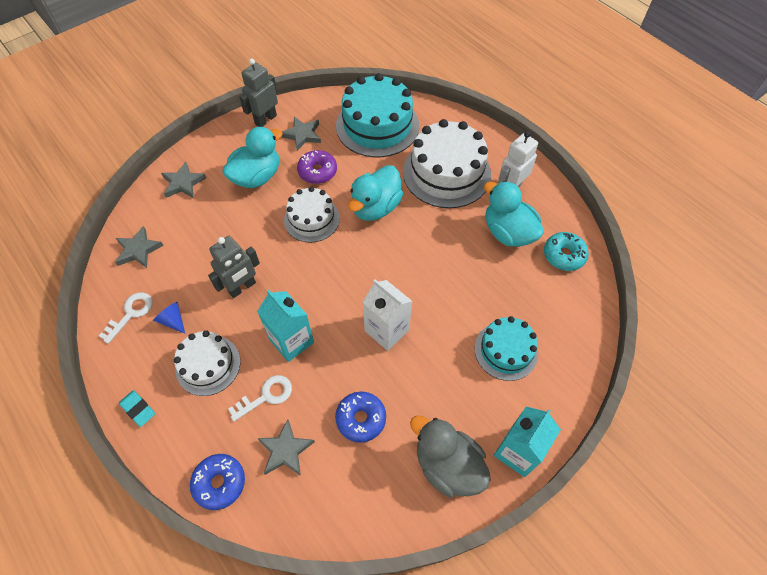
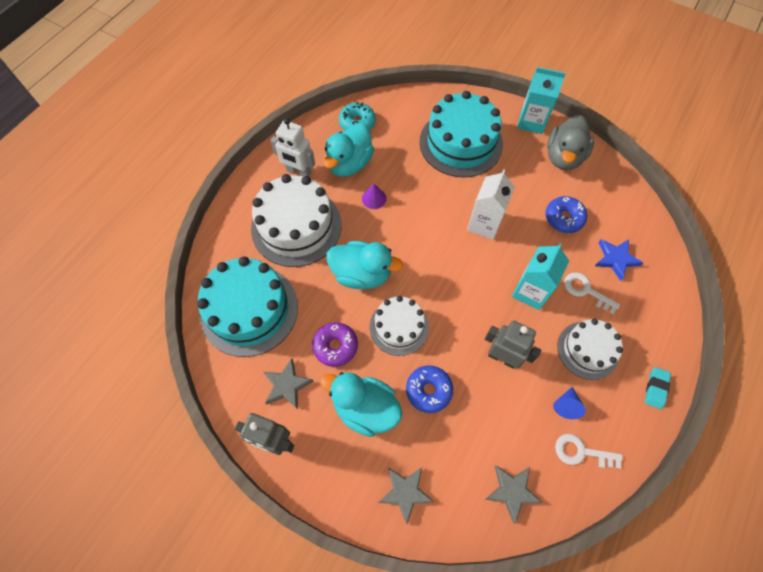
camera: 110 degrees left, 5 degrees up
blue donut [190,454,245,510] -> blue donut moved to [406,365,453,413]
grey star [257,419,315,476] -> blue star [595,239,643,281]
turquoise cake [475,316,538,381] -> turquoise cake [419,91,503,177], size x1.67
none -> purple cone [362,184,386,209]

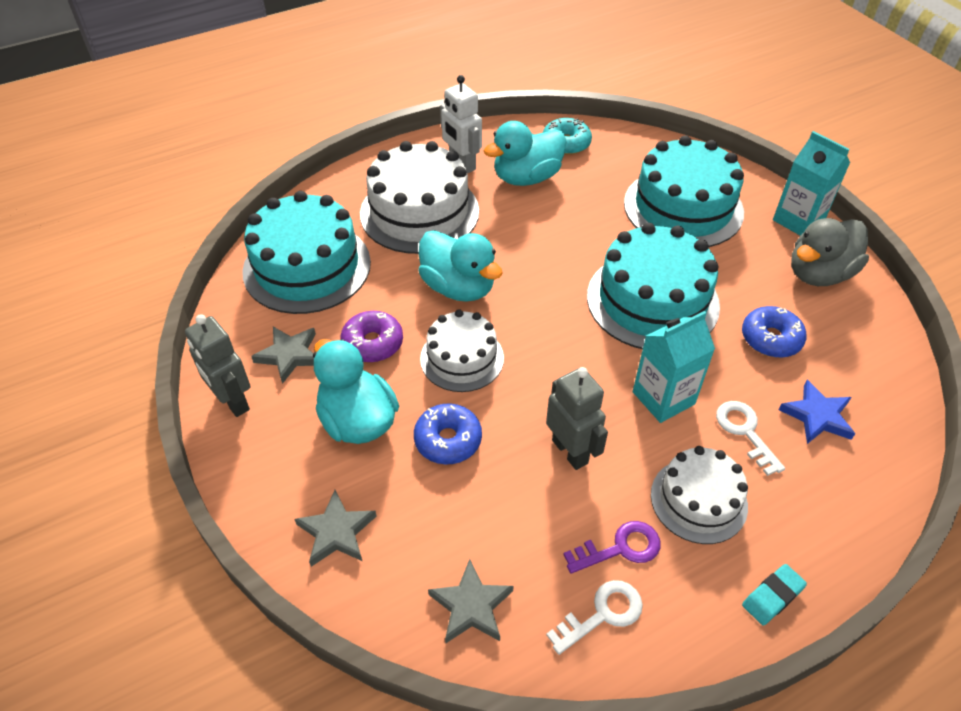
camera: 30 degrees right, 15 degrees down
purple cone [362,184,386,209] -> none
white carton [467,169,515,240] -> turquoise cake [587,223,720,349]
blue cone [553,387,586,419] -> purple key [563,521,660,574]
white key [555,434,623,469] -> white key turned 105 degrees clockwise [546,580,643,655]

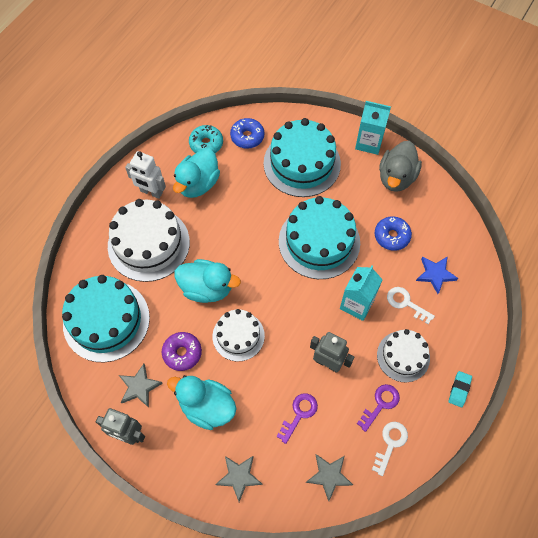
camera: 30 degrees left, 15 degrees up
blue donut [414,403,482,464] -> blue donut moved to [230,118,264,149]
none -> purple key [276,393,318,444]

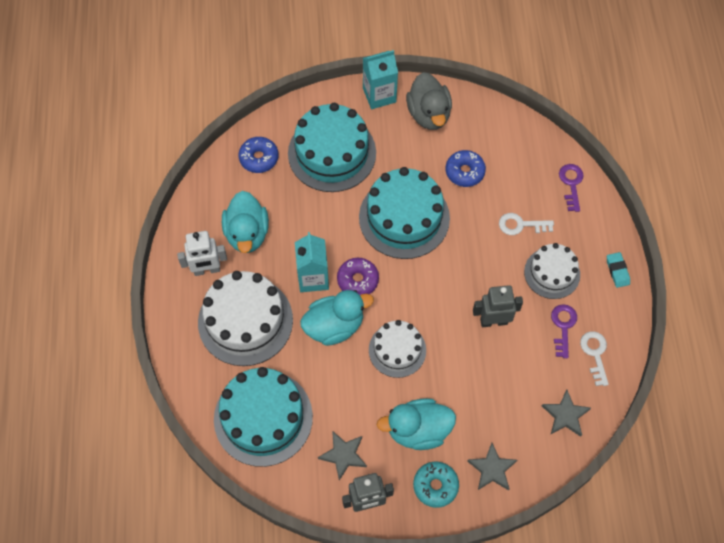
camera: 35 degrees left, 0 degrees up
purple donut [162,332,202,371] -> purple donut moved to [337,258,379,295]
turquoise donut [189,125,223,153] -> turquoise donut moved to [413,462,459,508]
purple key [276,393,318,444] -> purple key moved to [559,164,584,212]
turquoise carton [340,266,383,321] -> turquoise carton moved to [295,232,329,292]
blue star [416,256,458,294] -> none

